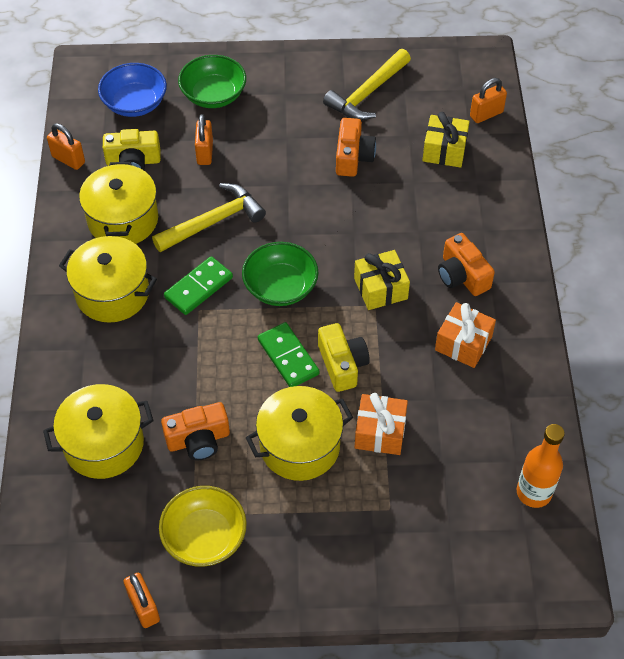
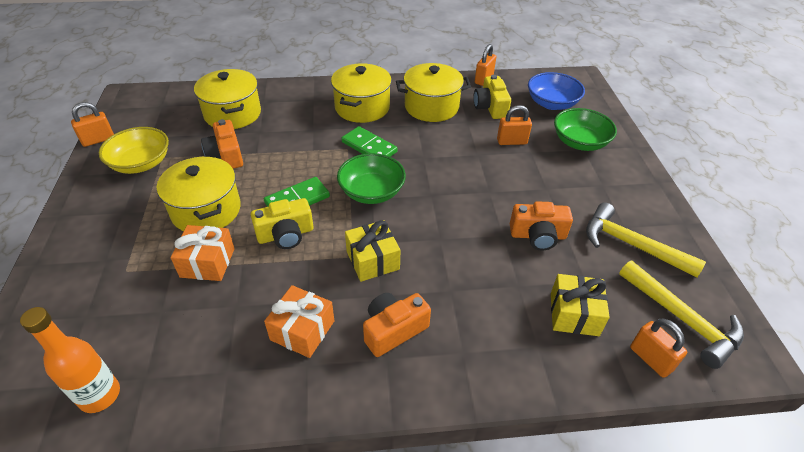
camera: 85 degrees right, 10 degrees down
yellow hammer [152,183,266,252] -> yellow hammer moved to [619,261,744,369]

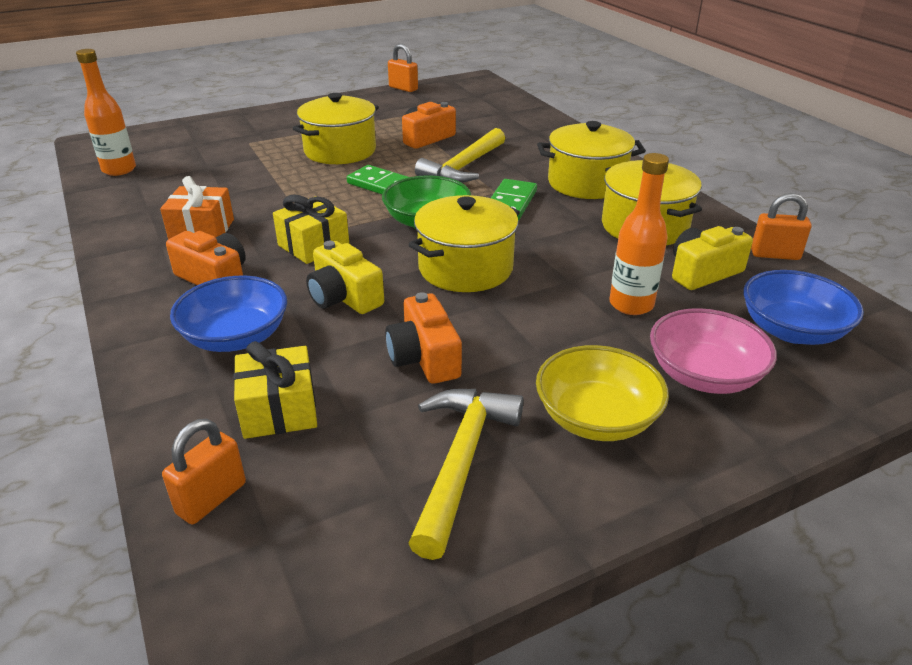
camera: 70 degrees right, 10 degrees down
yellow bowl [99,127,169,174] -> yellow bowl moved to [536,345,669,441]
orange gift [171,225,235,281] -> none
yellow pot [194,69,261,129] -> yellow pot moved to [408,195,520,292]
yellow camera [251,198,314,249] -> yellow camera moved to [306,241,384,314]
orange padlock [497,105,532,145] -> orange bottle [609,153,669,315]
green bowl [554,108,617,151] -> pink bowl [650,308,777,394]
yellow hammer [619,261,744,369] -> yellow hammer moved to [415,128,505,183]
none -> blue bowl [170,276,287,352]

